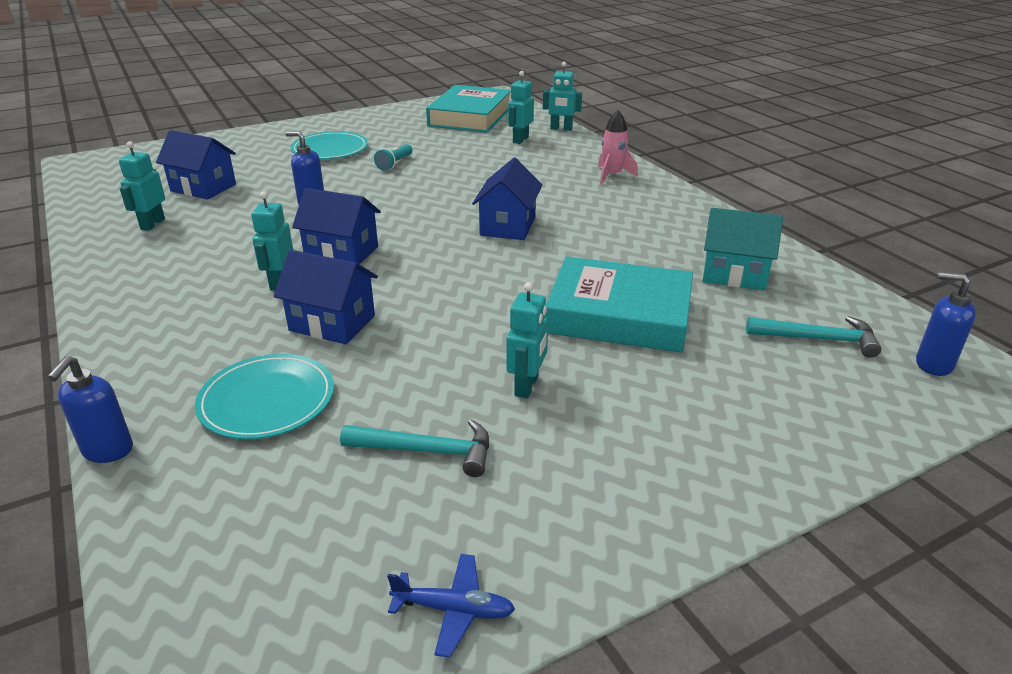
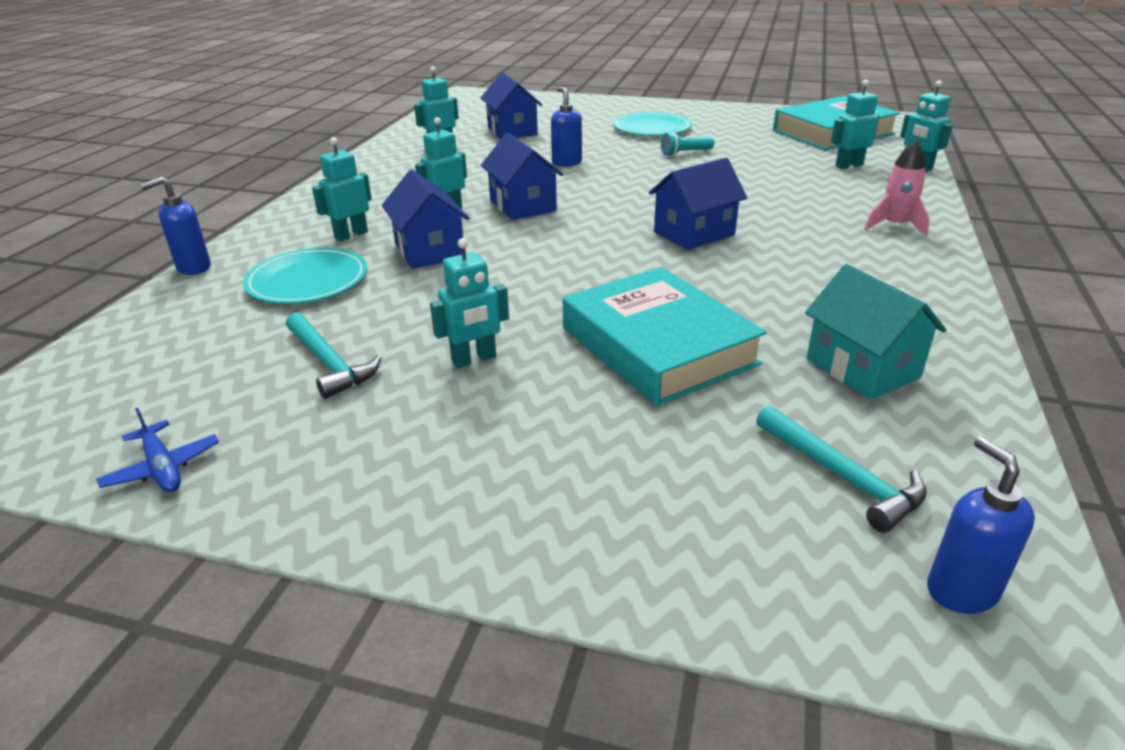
camera: 45 degrees right, 0 degrees up
none -> turquoise robot [312,137,372,241]

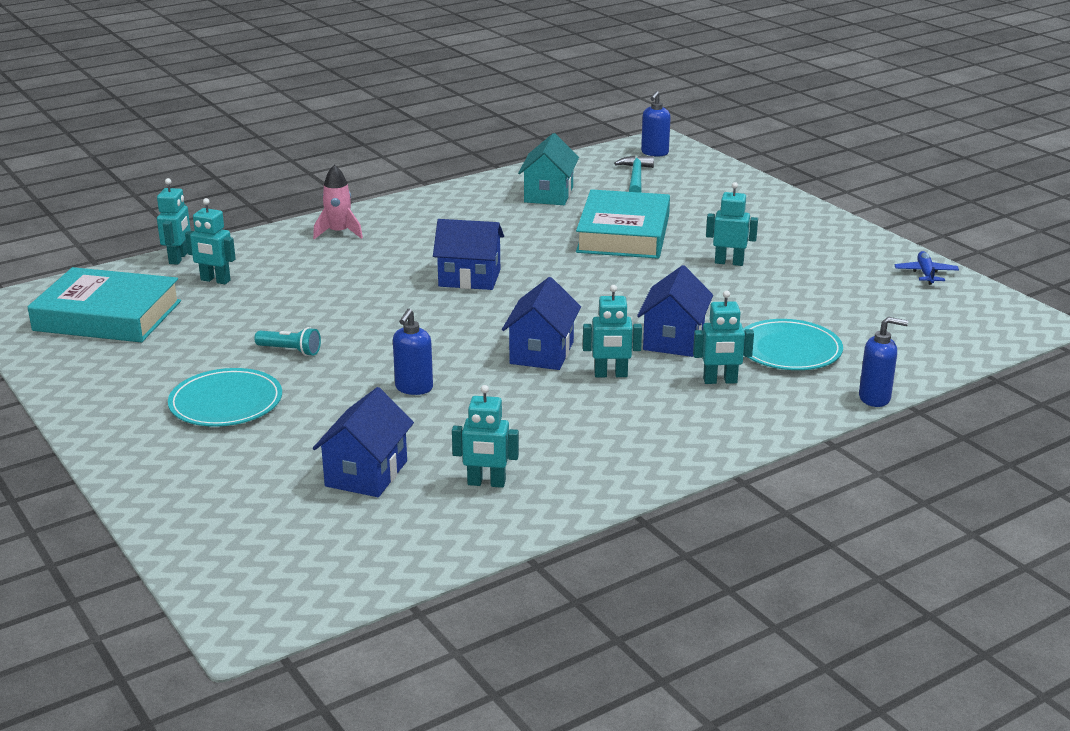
camera: 140 degrees left, 5 degrees down
turquoise hammer [286,312,382,399] -> none

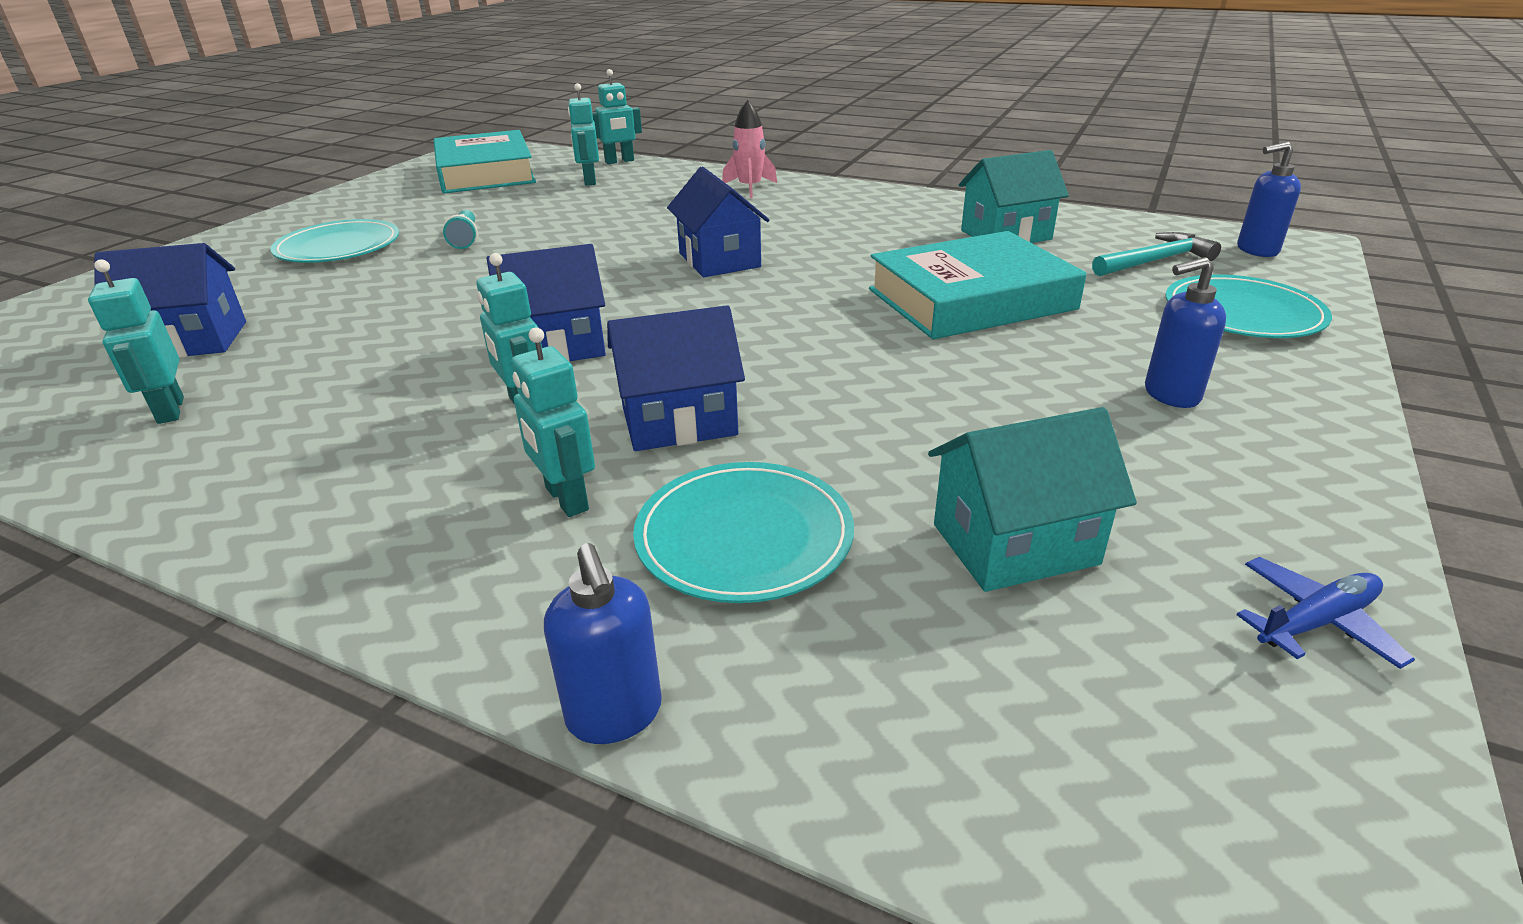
camera: 60 degrees right, 5 degrees up
blue soap dispenser [393,309,433,395] -> blue soap dispenser moved to [1145,257,1226,408]
turquoise robot [706,182,758,266] -> none
none -> turquoise house [928,407,1137,592]
none -> turquoise plate [1166,274,1332,338]

